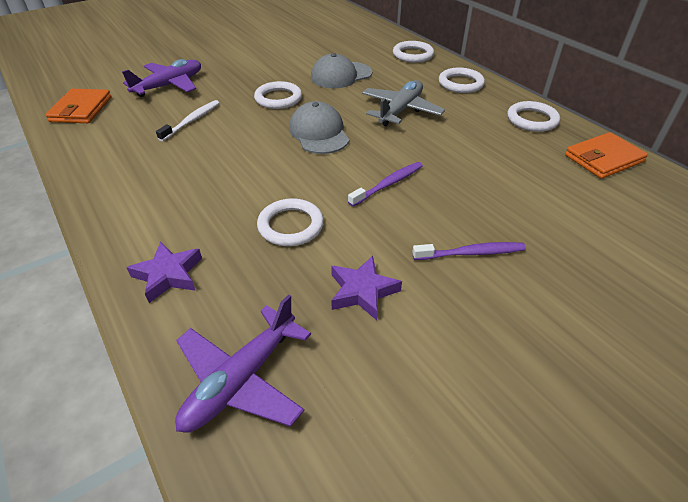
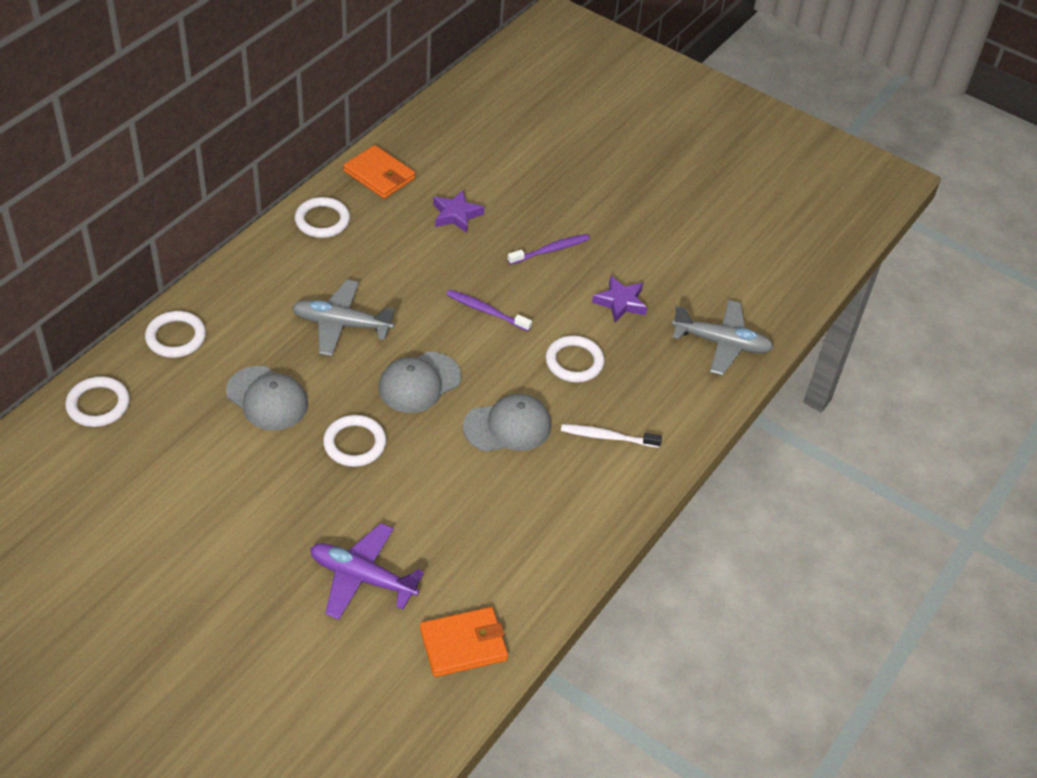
camera: 115 degrees left, 5 degrees up
purple star [126,242,202,303] -> purple star moved to [433,190,484,233]
white toothbrush [156,100,219,141] -> white toothbrush moved to [561,424,662,448]
purple plane [175,295,311,433] -> grey plane [672,300,774,375]
purple toothbrush [412,242,526,260] -> purple toothbrush turned 90 degrees clockwise [507,234,590,265]
white ring [439,67,485,93] -> white ring moved to [65,376,130,427]
none -> grey cap [463,394,551,452]

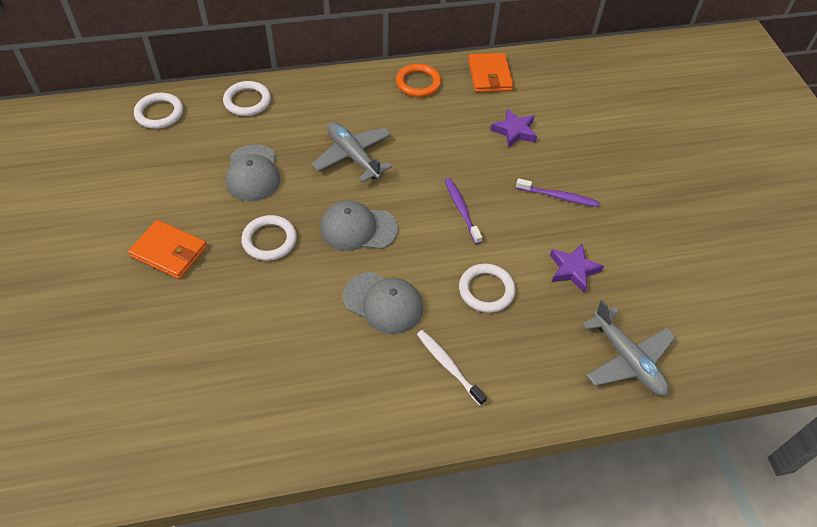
camera: 45 degrees right, 5 degrees up
white ring [295,197,350,238] -> orange ring [396,64,442,97]
purple plane [310,523,424,620] -> none
orange wallet [420,607,508,677] -> orange wallet moved to [128,220,207,279]

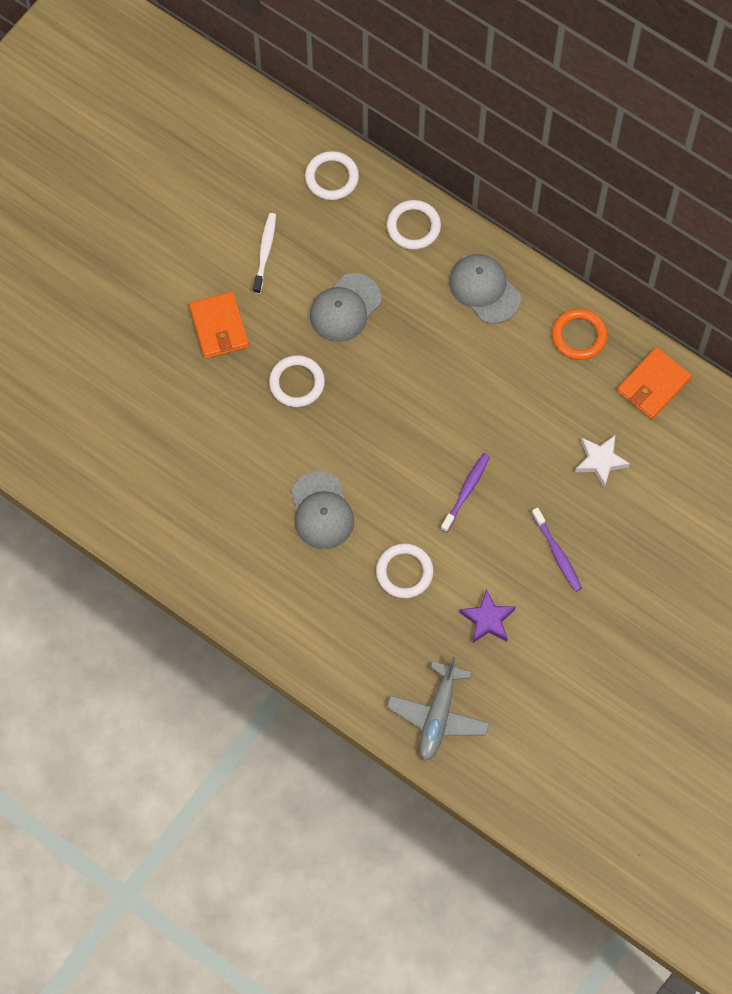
camera: 50 degrees right, 15 degrees up
grey plane [312,122,392,183] -> none
grey cap [320,201,398,251] -> grey cap moved to [449,254,521,324]
white toothbrush [417,330,487,406] -> white toothbrush moved to [253,213,276,294]
purple star [490,109,537,148] -> white star [575,435,630,488]

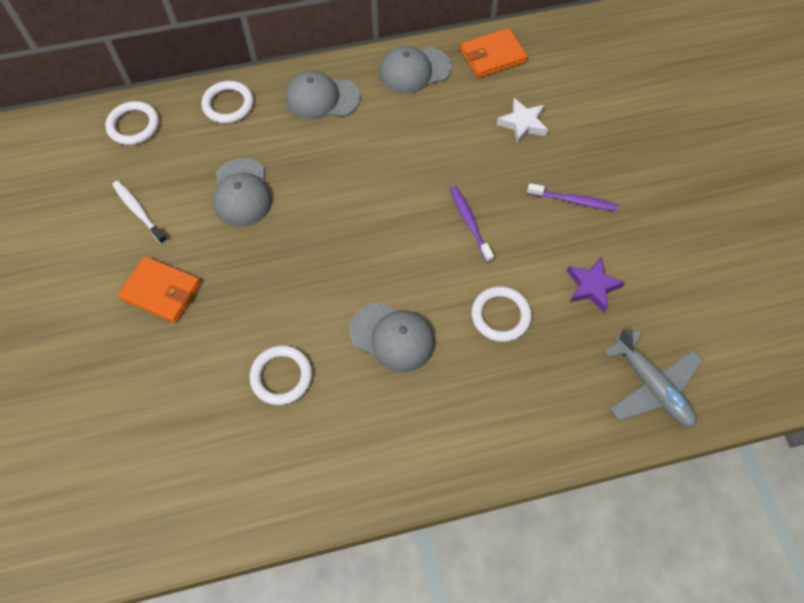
camera: 50 degrees left, 5 degrees down
white ring [269,355,325,407] -> white ring moved to [249,345,312,405]
orange ring [552,309,607,360] -> grey cap [379,46,451,94]
orange wallet [617,347,691,419] -> orange wallet turned 75 degrees clockwise [460,28,528,78]

